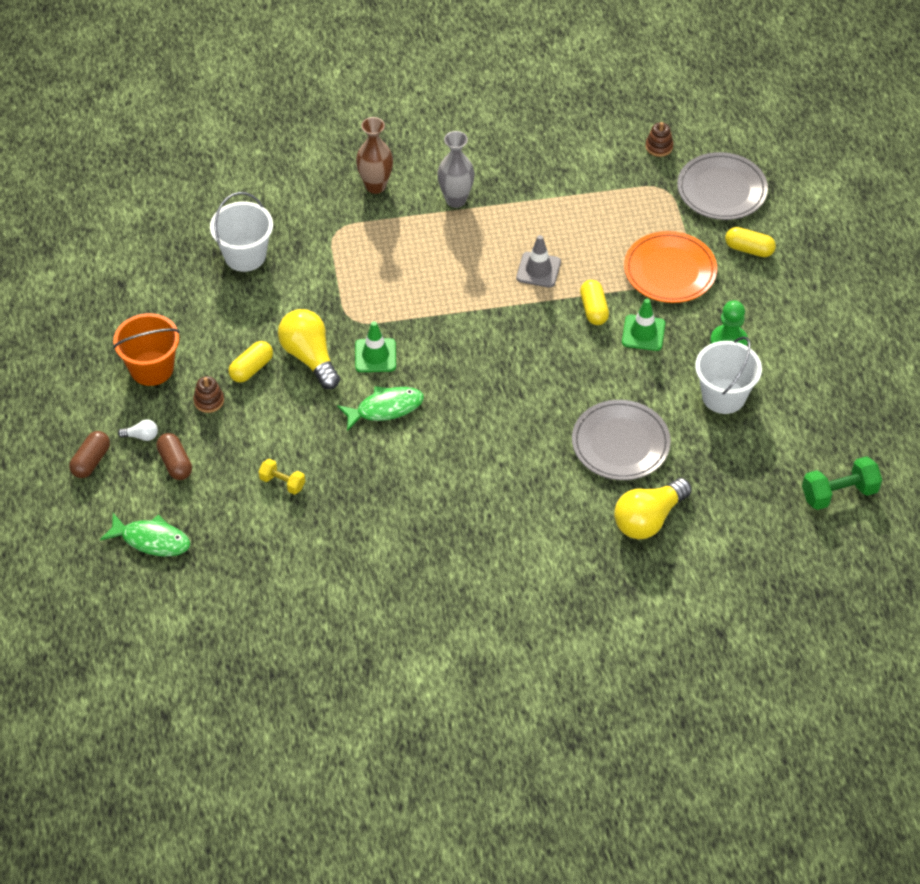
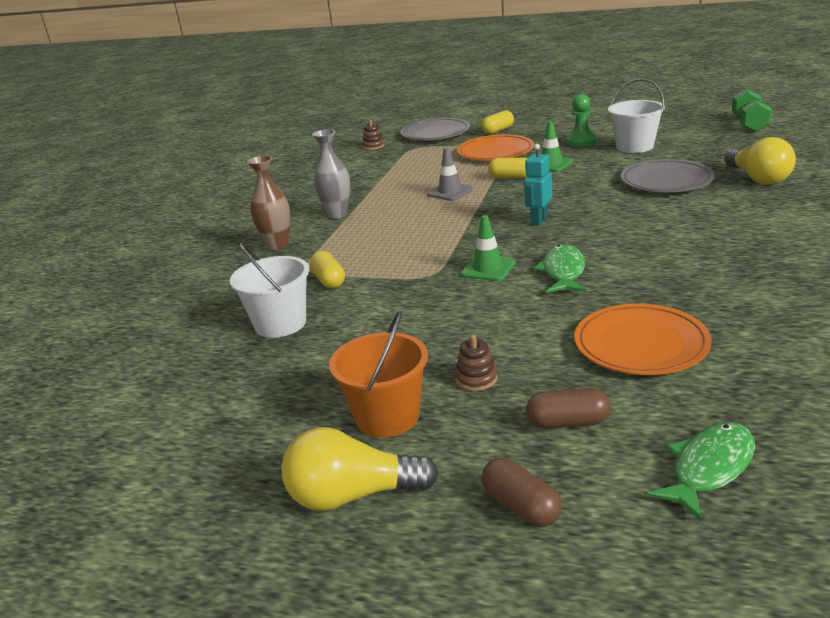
camera: 60 degrees left, 25 degrees down
white light bulb [118,419,158,441] -> none
yellow capsule [229,341,273,383] -> yellow capsule moved to [310,251,345,289]
yellow dumbbell [258,459,305,495] -> orange plate [575,304,712,375]
yellow light bulb [278,309,340,389] -> yellow light bulb moved to [281,427,439,511]
none -> turquoise robot [524,144,552,225]

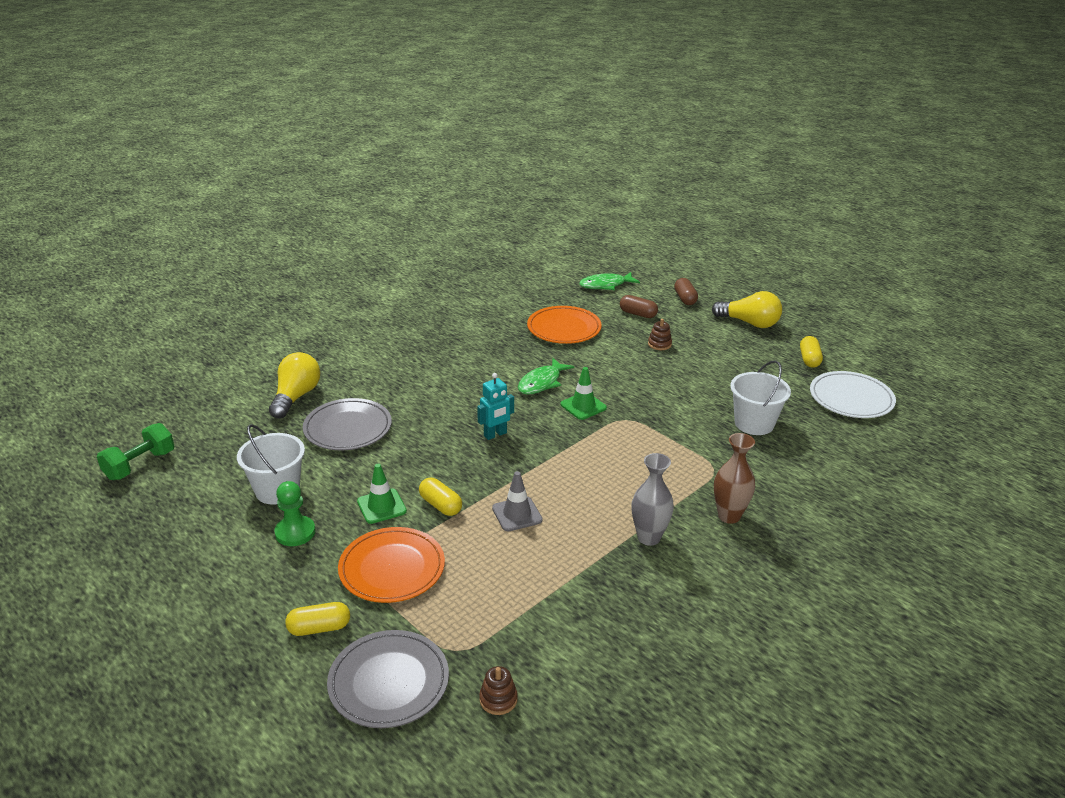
camera: 155 degrees left, 5 degrees up
yellow capsule [310,251,345,289] -> yellow capsule moved to [800,336,823,368]
orange bucket [329,311,428,438] -> none
none -> white plate [810,371,896,418]

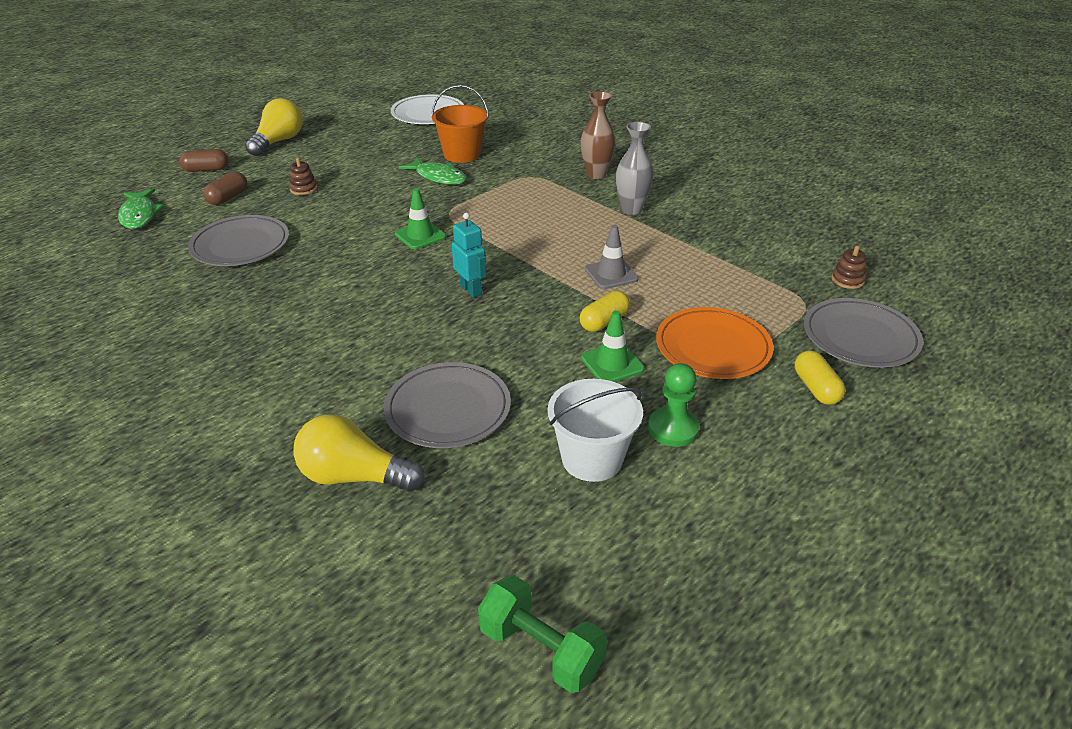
camera: 90 degrees left, 5 degrees up
green fish [518,358,574,394] -> green fish moved to [398,158,466,185]
orange plate [527,306,602,344] -> grey plate [188,215,289,266]
white bucket [730,360,791,435] -> orange bucket [431,85,489,163]
yellow capsule [800,336,823,368] -> none

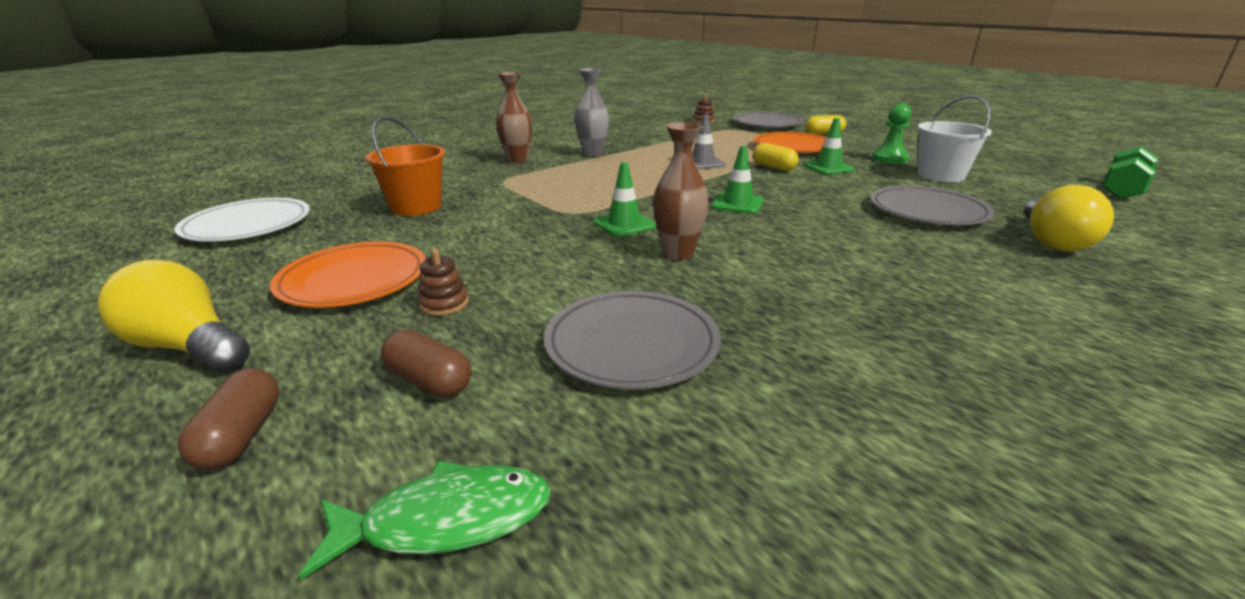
camera: 85 degrees left, 10 degrees down
green fish [398,158,466,185] -> none
turquoise robot [452,213,486,298] -> green traffic cone [712,146,764,214]
none -> orange plate [270,241,426,308]
none -> brown vase [653,122,709,260]

